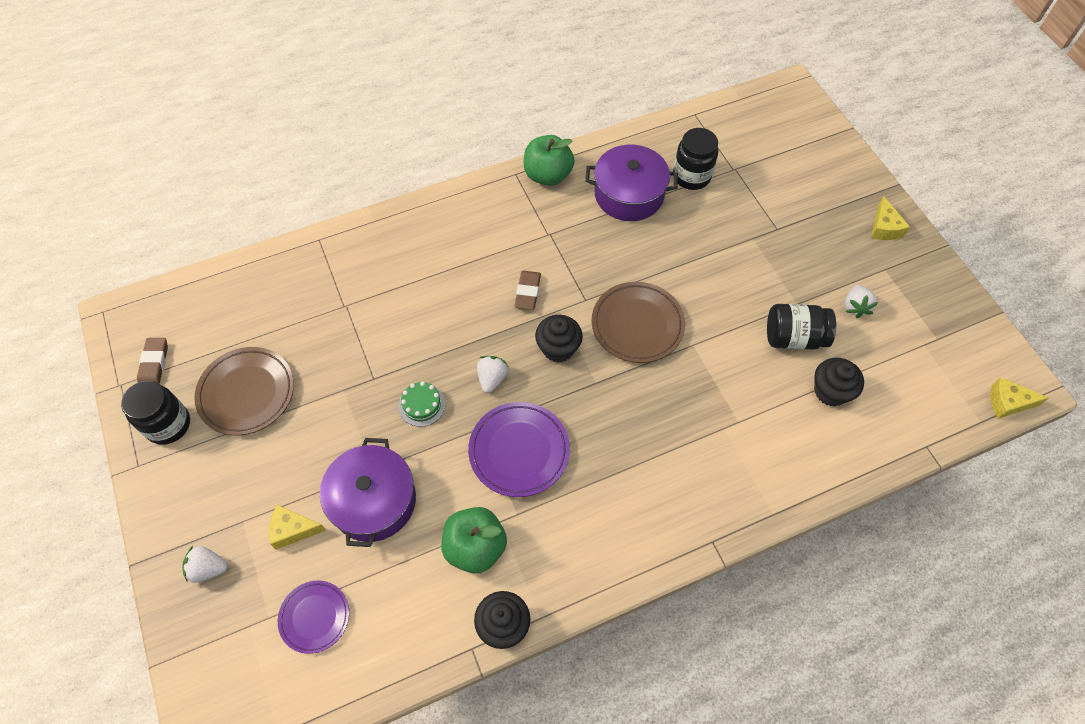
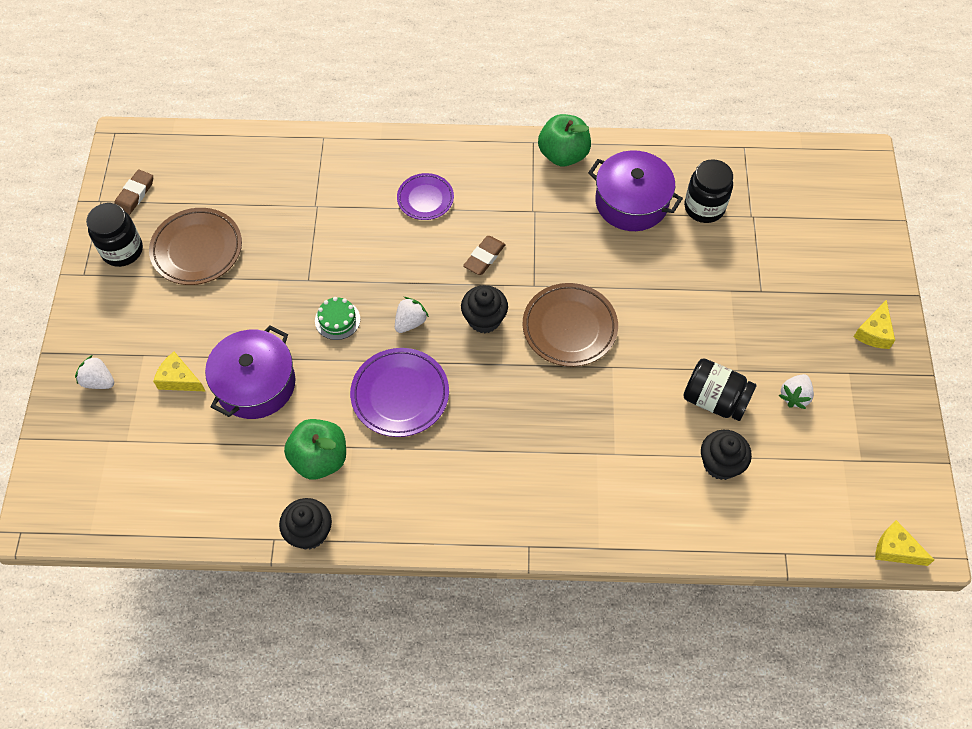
camera: 25 degrees right, 0 degrees up
purple plate [278,581,349,654] -> purple plate moved to [397,173,454,220]

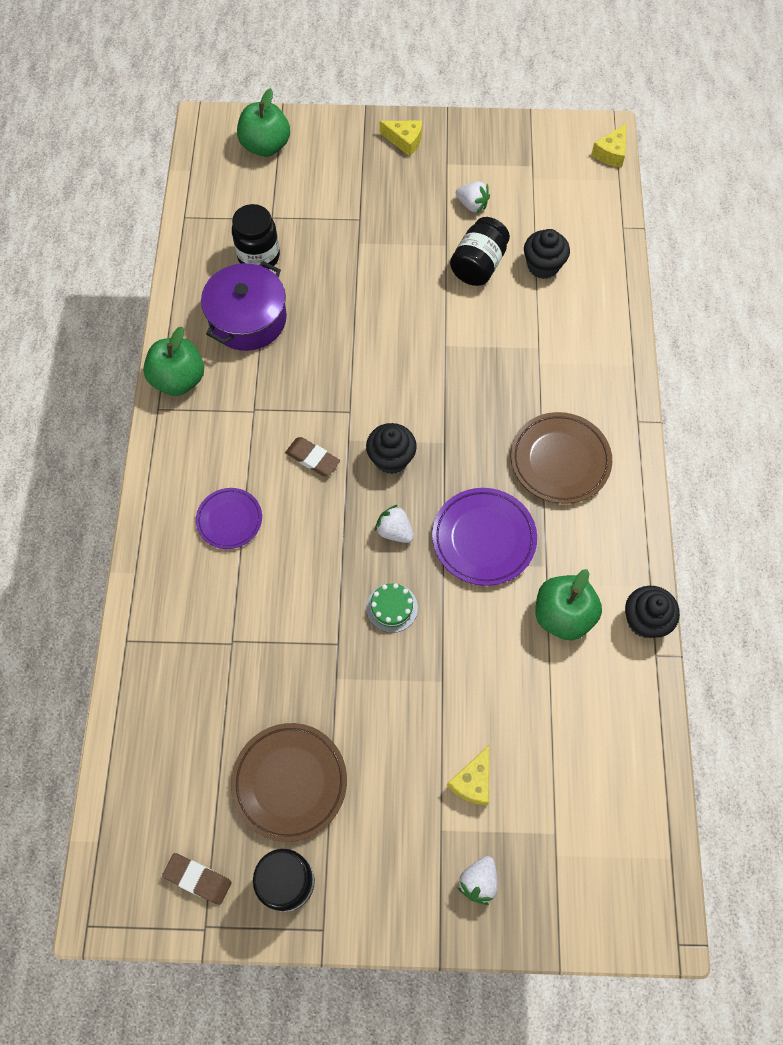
camera: 90 degrees left, 5 degrees up
purple pot [205,326,295,419] -> none
brown plate [523,283,618,367] -> brown plate moved to [511,412,612,504]
none -> green apple [237,88,290,157]

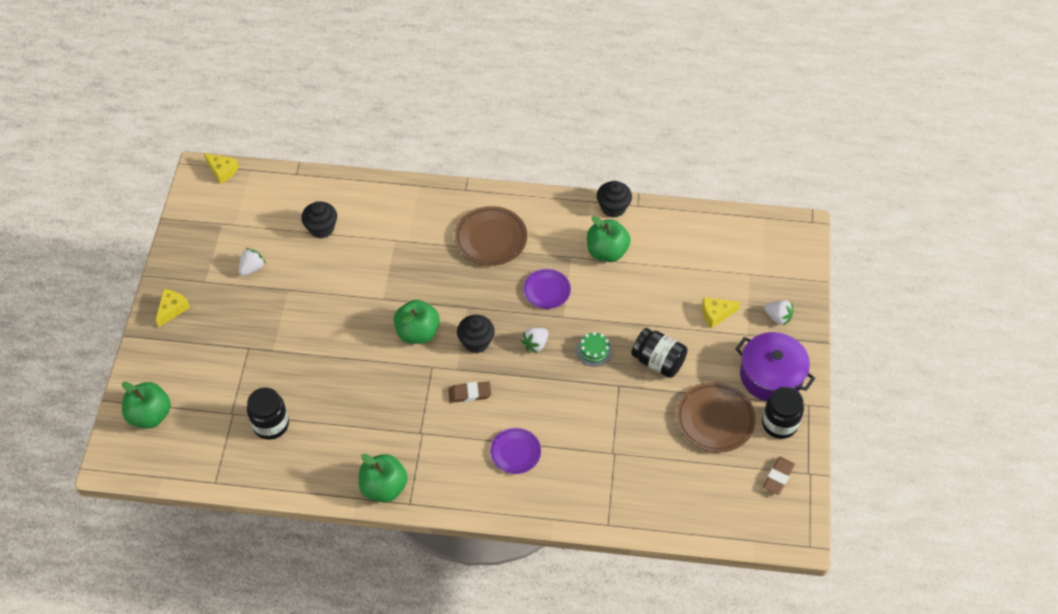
camera: 85 degrees left, 10 degrees down
purple pot [201,261,287,351] -> purple pot moved to [735,332,815,401]
brown eraser [285,437,340,476] -> brown eraser turned 45 degrees clockwise [448,381,491,403]
purple plate [432,488,537,586] -> purple plate [523,269,571,309], size x0.64
yellow cheese [447,745,489,805] -> yellow cheese turned 135 degrees clockwise [702,297,740,328]
black jar [450,217,510,286] -> black jar moved to [631,328,688,378]
none -> green apple [394,300,440,344]

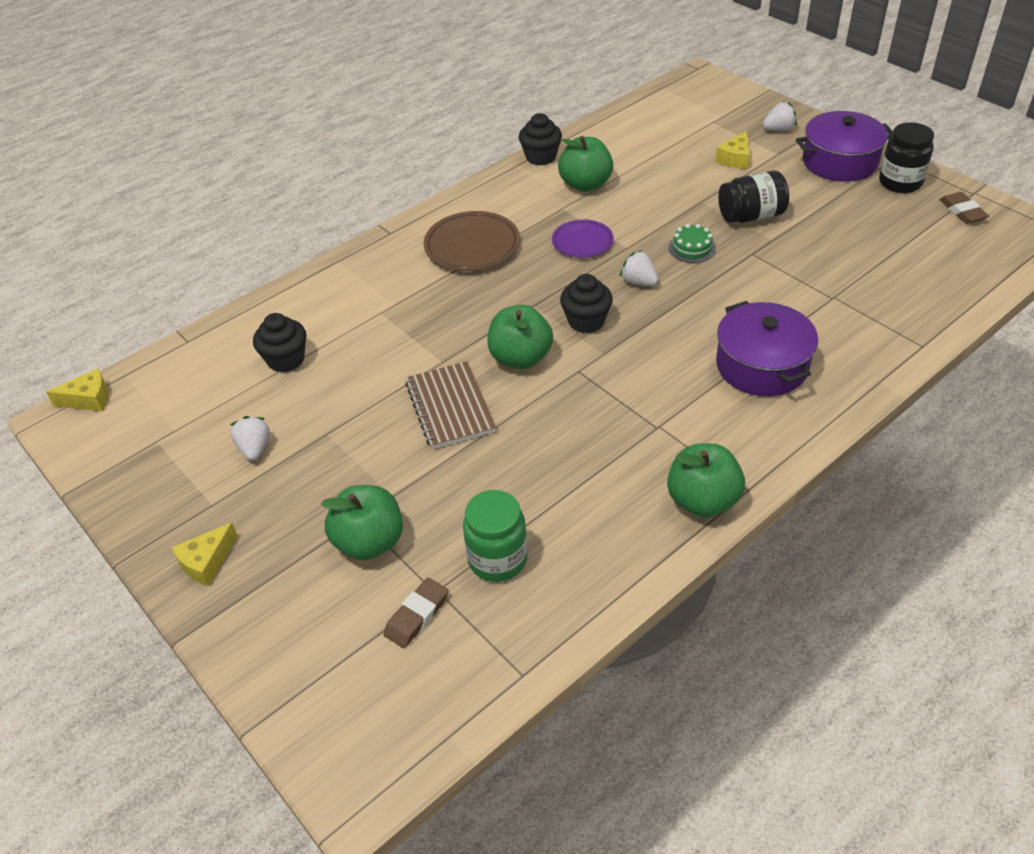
camera: 45 degrees left, 10 degrees down
green apple [122,381,171,429] -> green apple moved to [321,485,403,560]
yellow cheese [156,289,190,327] -> yellow cheese turned 120 degrees counterclockwise [171,522,238,586]
black jar [247,388,289,440] -> green jar [463,490,528,582]
brown eraser [448,381,491,403] -> brown eraser moved to [384,578,448,648]
purple plate [490,428,541,474] -> purple pot [716,301,818,396]
white strawberry [521,328,548,353] -> white strawberry turned 135 degrees clockwise [620,250,658,286]
brown plate [676,382,756,453] -> none
none -> brown notebook [405,361,496,449]

